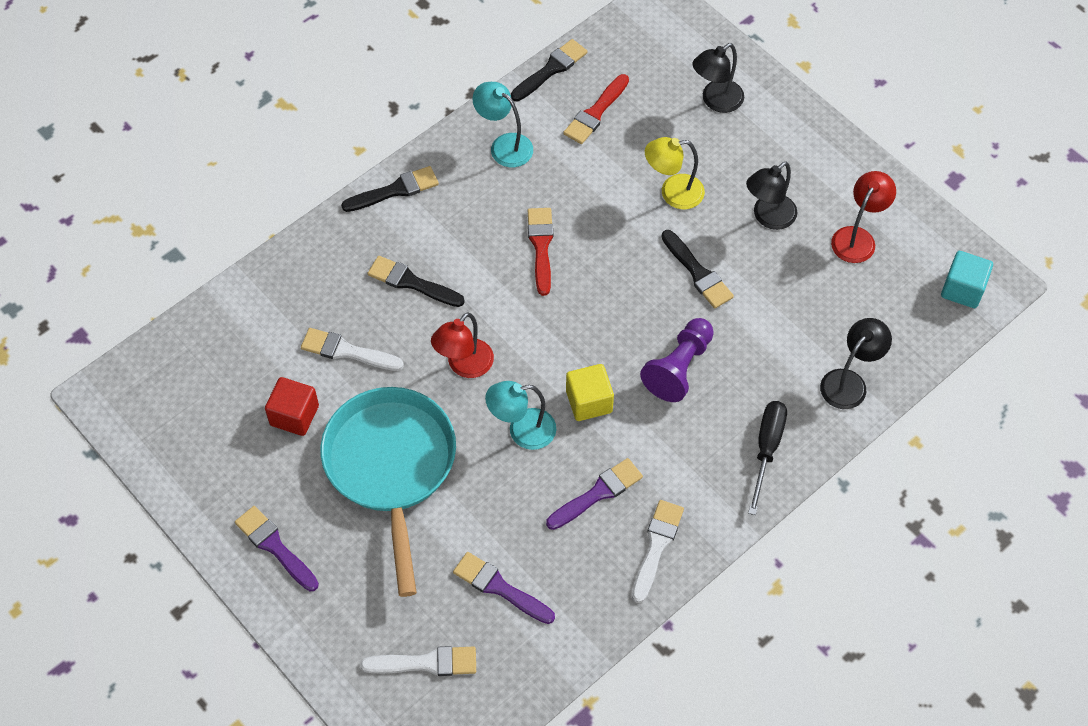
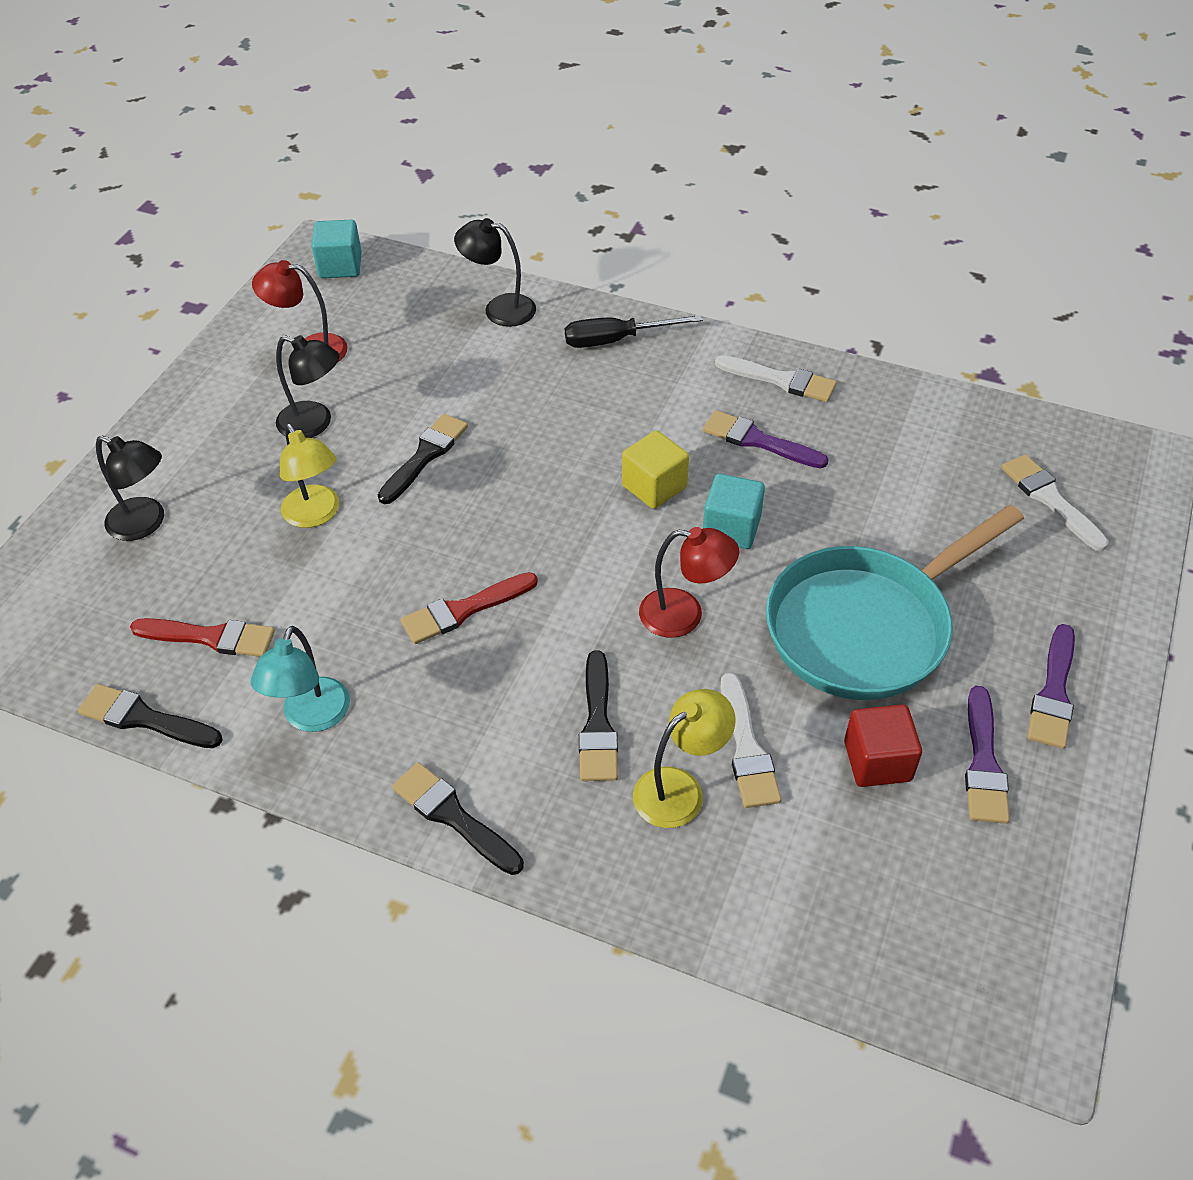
camera: 115 degrees left, 10 degrees down
purple brush [453,552,555,624] -> purple brush moved to [965,686,1010,824]
turquoise lamp [485,381,556,450] -> turquoise cube [703,474,765,549]
white brush [632,500,684,603] -> white brush turned 150 degrees counterclockwise [715,355,837,402]
purple pawn [640,318,714,402] -> none
none -> yellow lamp [633,689,735,828]

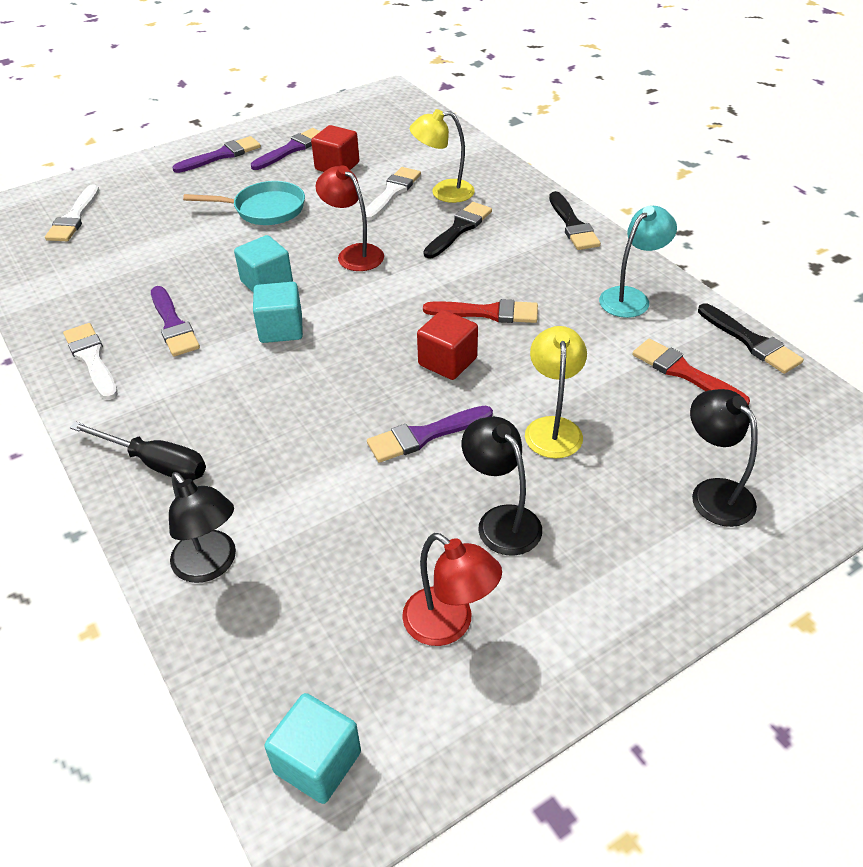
camera: 145 degrees left, 5 degrees down
black brush [378,414,468,504] -> purple brush [367,405,493,463]
yellow cube [622,430,689,509] -> turquoise cube [253,282,303,343]
turquoise pan [766,505,1024,700] -> turquoise pan [183,181,305,225], size x0.57
none -> red cube [417,310,478,380]

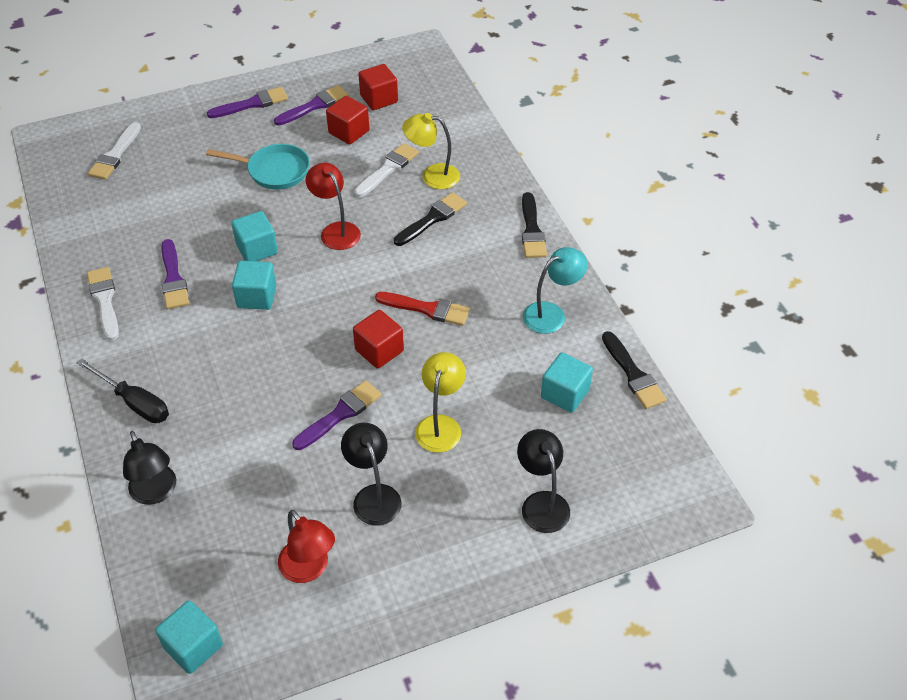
camera: 10 degrees right, 5 degrees up
purple brush [367,405,493,463] -> purple brush turned 150 degrees clockwise [292,380,381,450]
red brush [633,339,750,405] -> turquoise cube [541,352,593,413]
none -> red cube [358,64,398,110]

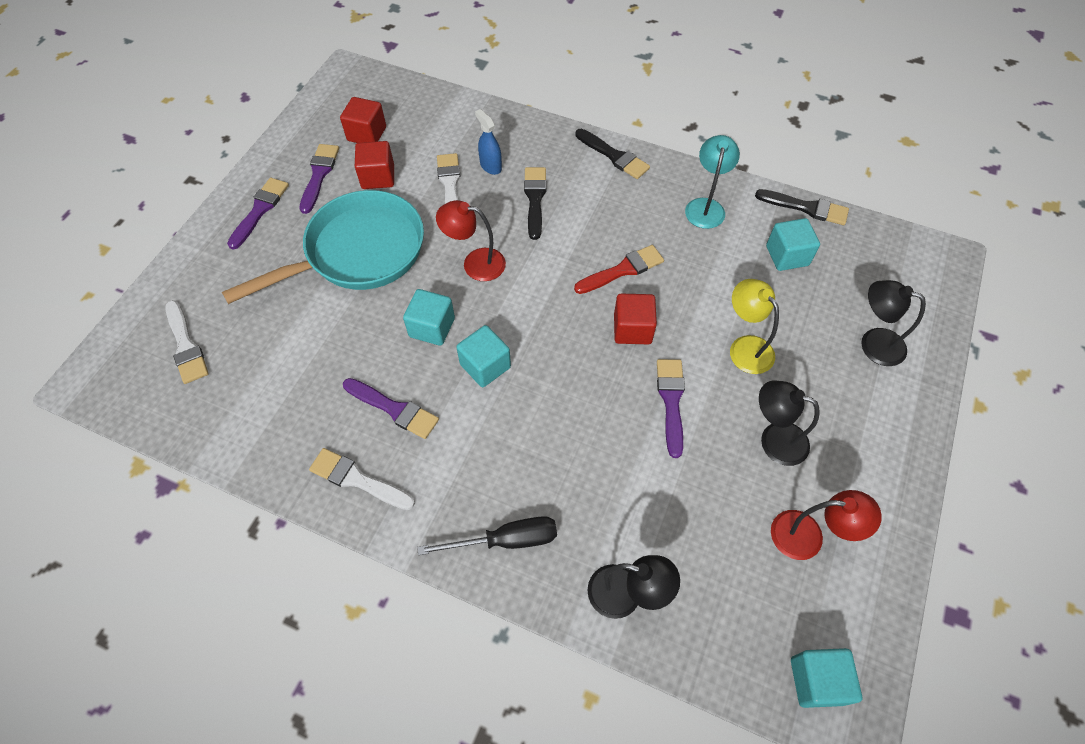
camera: 45 degrees left, 10 degrees up
turquoise pan [206,144,310,190] -> turquoise pan [222,190,424,304], size x1.75
yellow lamp [402,113,460,189] -> blue spray bottle [475,109,502,175]

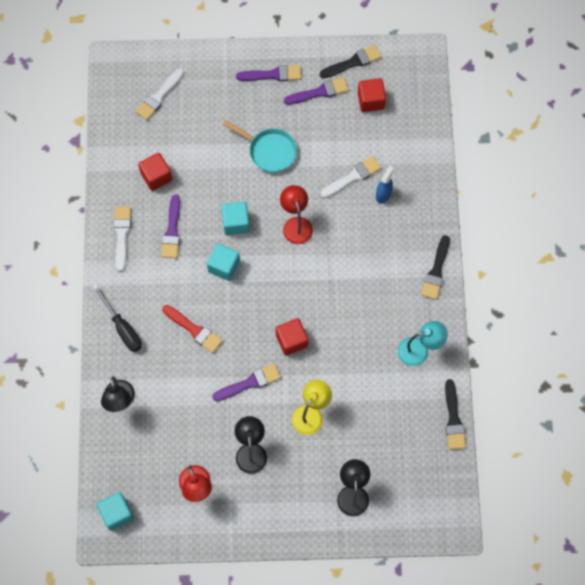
camera: 65 degrees right, 10 degrees up
turquoise pan [222,190,424,304] -> turquoise pan [223,120,297,173], size x0.57
red cube [355,141,394,189] -> red cube moved to [138,153,172,191]
black brush [524,167,547,240] -> black brush moved to [320,45,382,78]
red brush [574,245,664,294] -> red brush moved to [162,305,222,353]
turquoise cube [766,218,820,271] -> none

